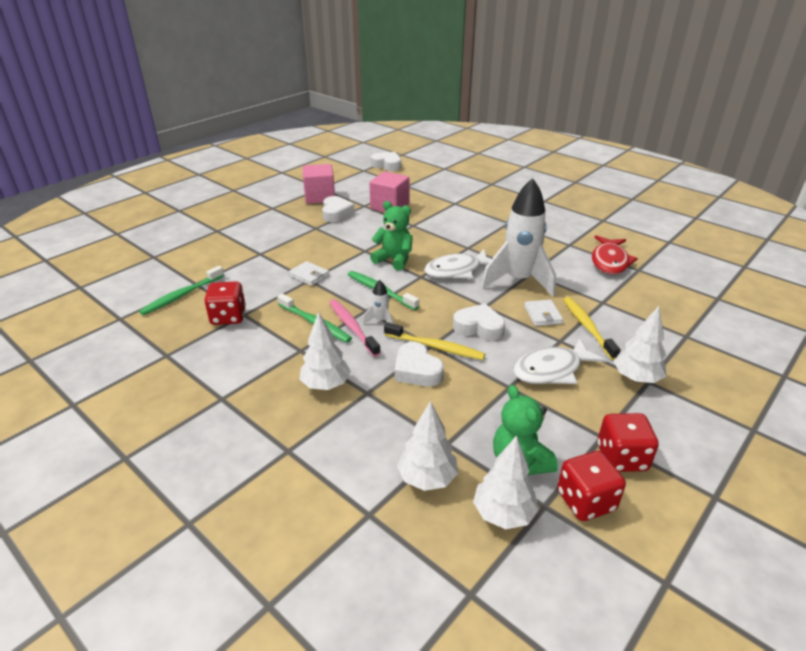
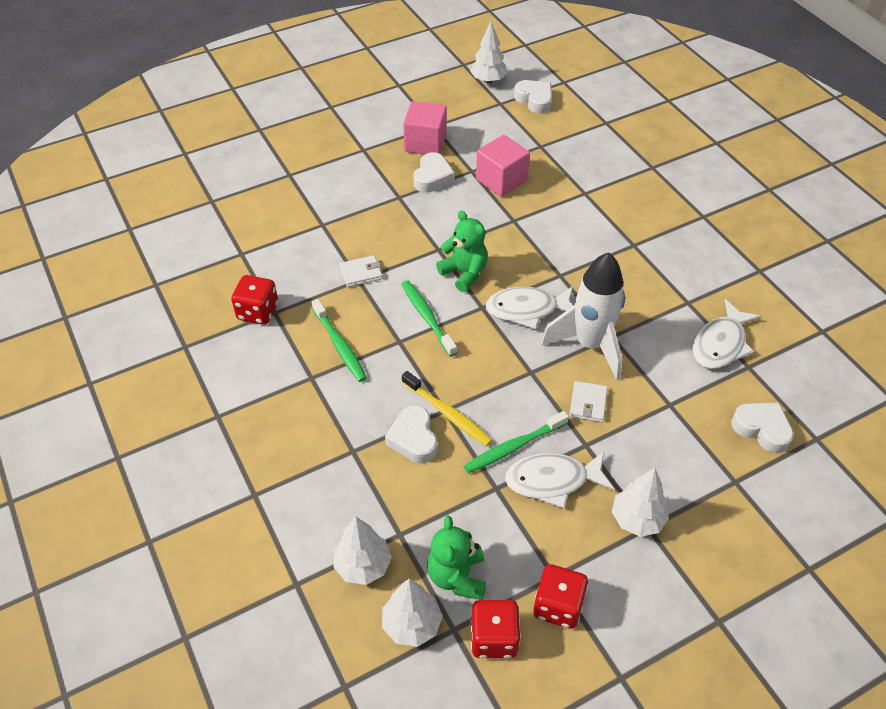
camera: 20 degrees right, 15 degrees up
green toothbrush [139,266,224,315] -> green toothbrush moved to [464,411,569,473]
white wallet [288,261,329,286] -> white wallet turned 75 degrees counterclockwise [340,255,383,287]
white tree [299,312,351,390] -> white tree moved to [470,21,507,83]
pink toothbrush [329,299,381,357] -> none
white rocket [363,280,393,324] -> none
white heart [453,304,505,340] -> white heart moved to [731,403,794,453]
yellow toothbrush [563,297,621,360] -> none
red fish [592,235,638,274] -> white fish [693,299,762,369]

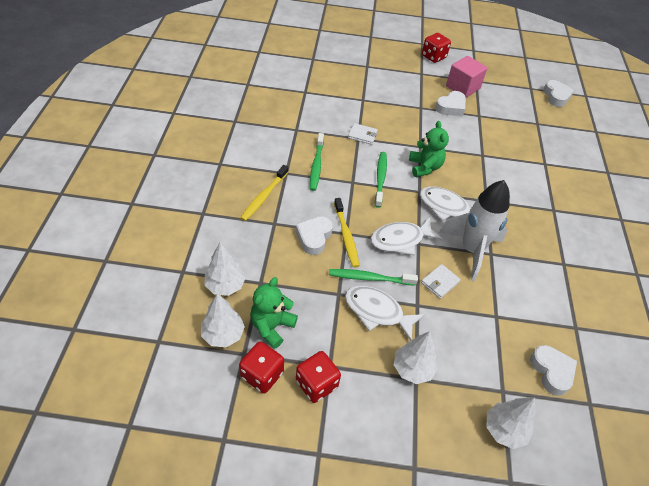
camera: 30 degrees right, 0 degrees up
red dice [231,275,278,325] -> red dice moved to [422,33,451,63]
white tree [470,21,507,83] -> white tree moved to [486,397,536,449]
pink cube [476,135,530,197] -> none
white fish [693,299,762,369] -> white fish moved to [370,217,443,256]
none -> yellow toothbrush [240,165,288,221]

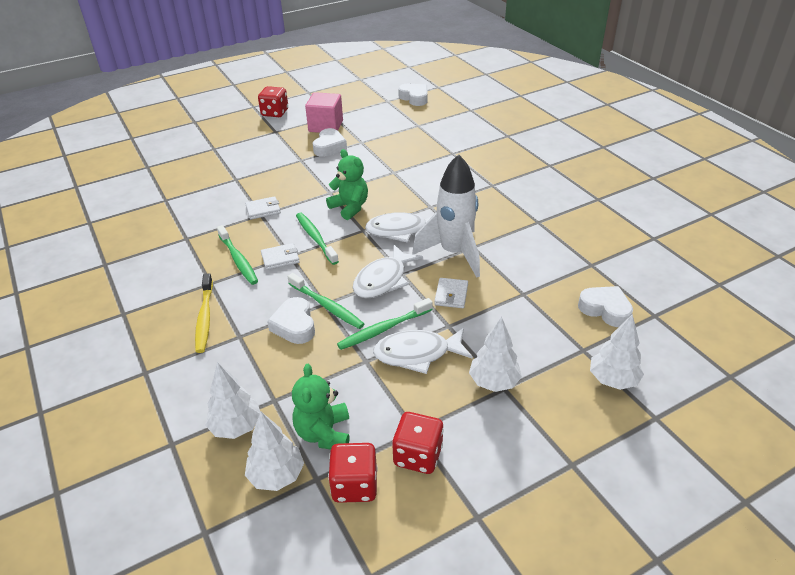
camera: 30 degrees left, 10 degrees down
yellow toothbrush [334,198,359,268] -> green toothbrush [288,273,364,329]
none -> white wallet [261,243,300,270]

